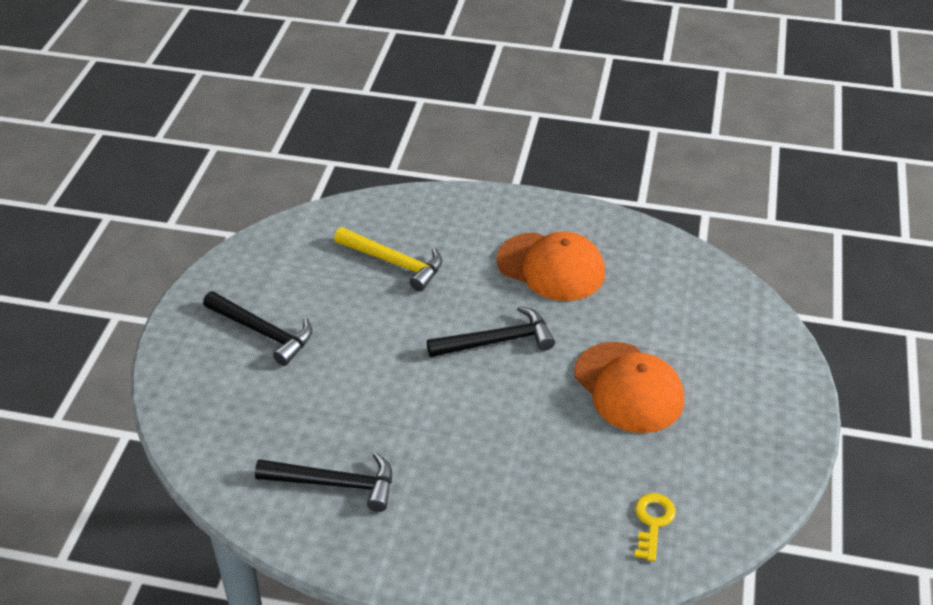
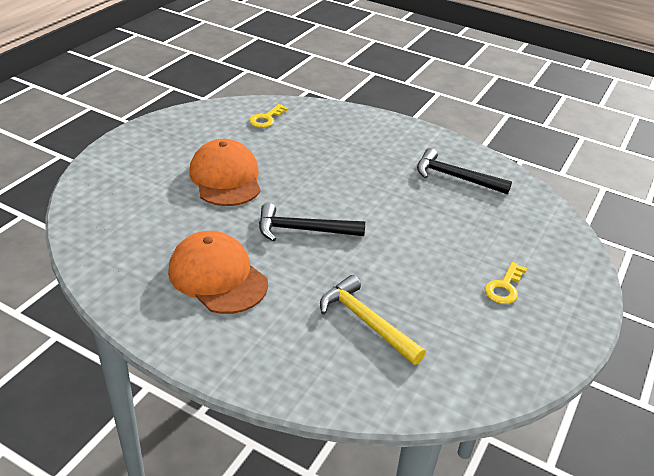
camera: 165 degrees left, 5 degrees down
black hammer [203,291,312,366] -> yellow key [485,262,527,304]

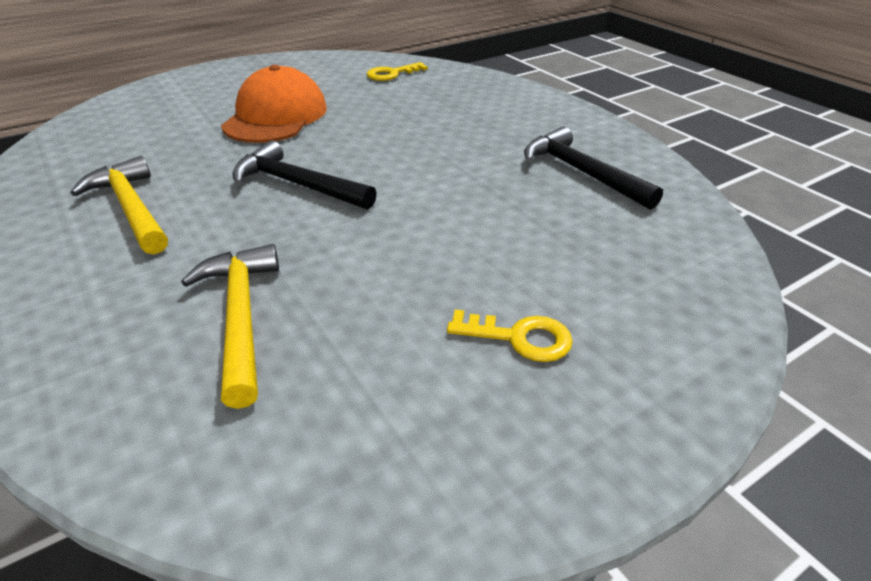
camera: 30 degrees right, 0 degrees up
orange cap [168,231,268,314] -> yellow hammer [71,156,168,254]
yellow key [485,262,527,304] -> yellow key turned 135 degrees counterclockwise [447,309,573,362]

